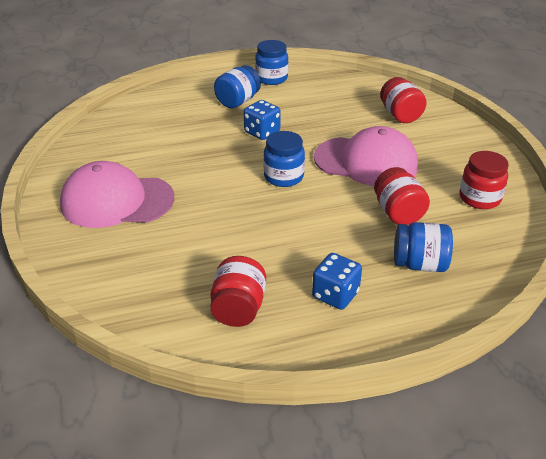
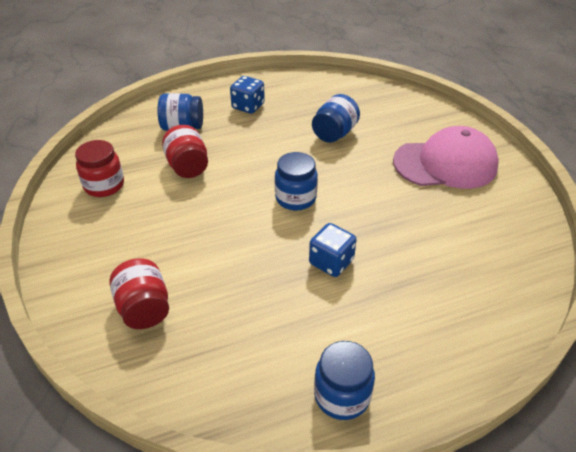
camera: 175 degrees right, 5 degrees up
red jar [210,256,266,327] -> none
blue jar [214,65,261,108] -> blue jar moved to [312,94,360,143]
pink cap [314,126,418,186] -> none

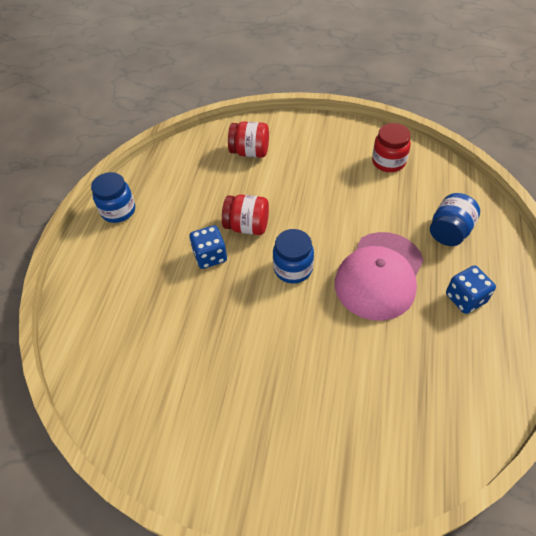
camera: 125 degrees right, 10 degrees up
red jar [162,125,208,178] -> red jar moved to [222,194,269,235]
blue jar [312,94,360,143] -> none
pink cap [393,126,499,189] -> pink cap moved to [335,232,424,321]

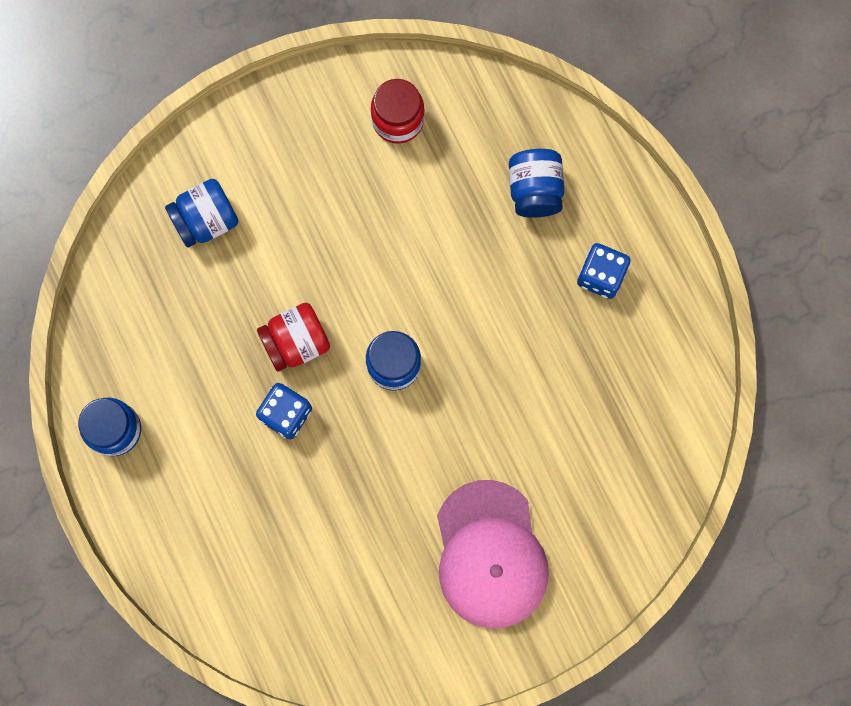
camera: 40 degrees left, 25 degrees up
red jar [228,121,269,158] -> blue jar [165,179,238,248]
pink cap [335,232,424,321] -> pink cap moved to [437,480,549,629]

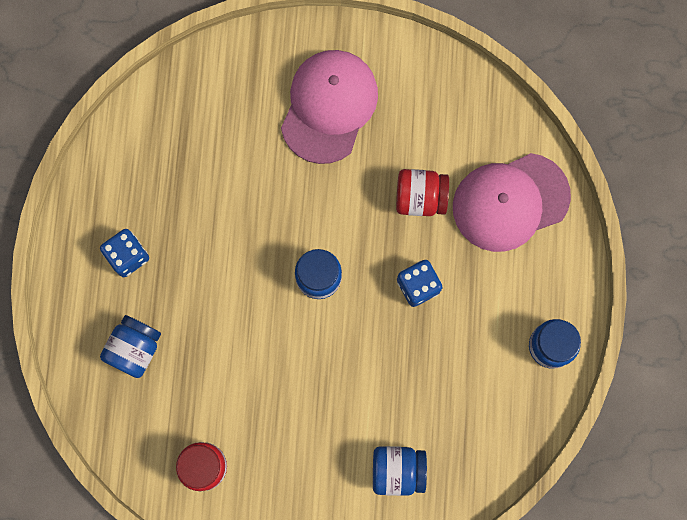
camera: 150 degrees left, 0 degrees up
red jar [257,303,330,372] -> red jar moved to [396,169,449,216]
none -> pink cap [453,153,571,252]

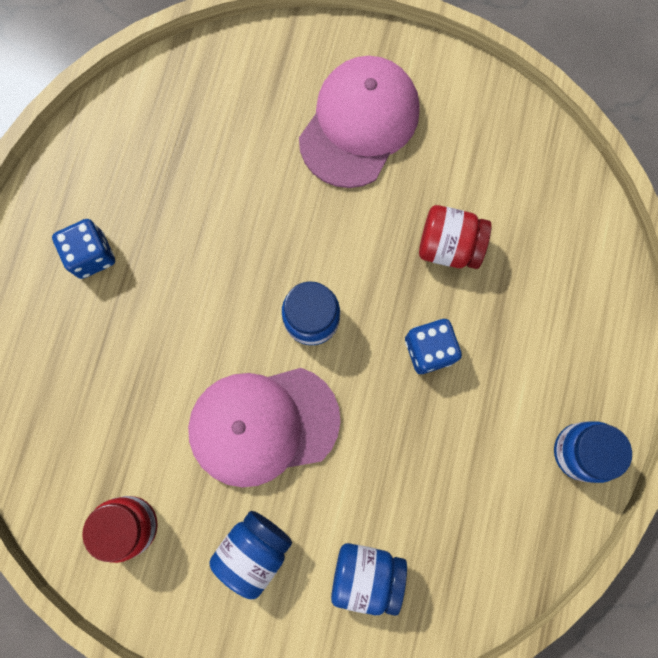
camera: 10 degrees right, 0 degrees up
blue jar [100,315,161,378] -> blue jar moved to [210,511,292,599]
pink cap [453,153,571,252] -> pink cap moved to [188,368,340,487]

